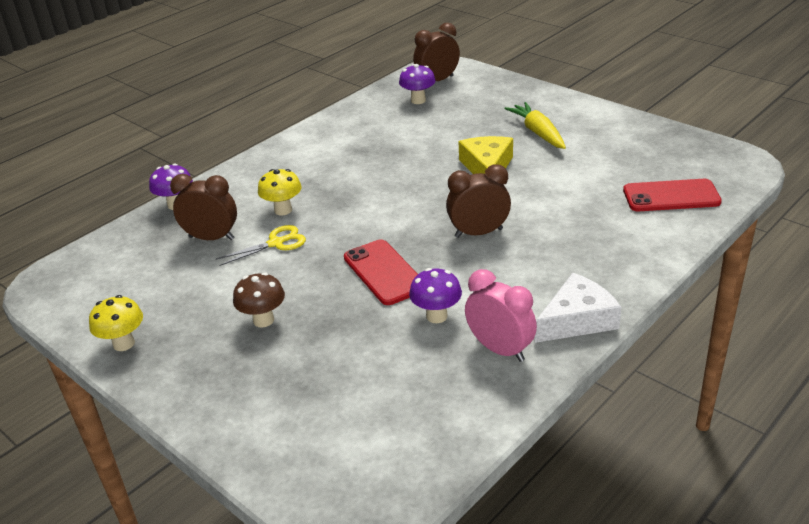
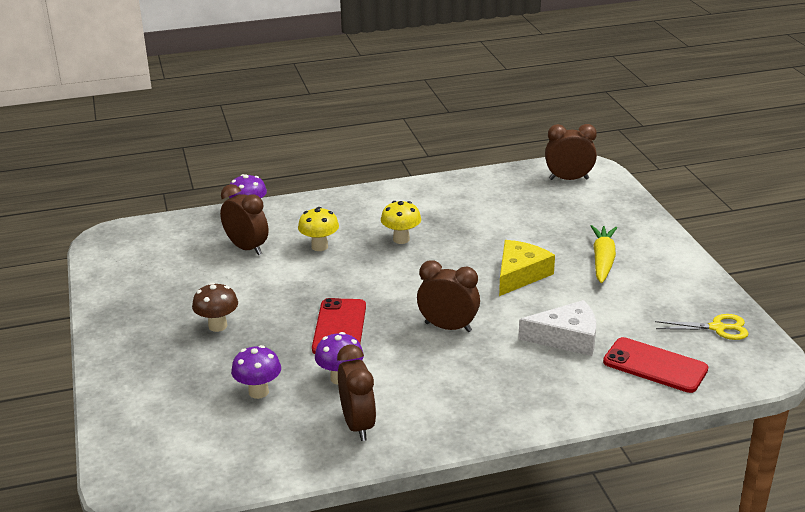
camera: 30 degrees right, 5 degrees down
yellow mushroom [89,295,143,351] -> yellow mushroom moved to [381,201,421,244]
yellow scissors [216,225,306,266] -> yellow scissors moved to [655,314,749,340]
purple mushroom [399,64,436,104] -> purple mushroom moved to [231,345,281,399]
pink clock [465,269,537,362] -> brown clock [337,345,376,441]
white cheese [535,273,622,343] -> white cheese moved to [518,300,596,356]

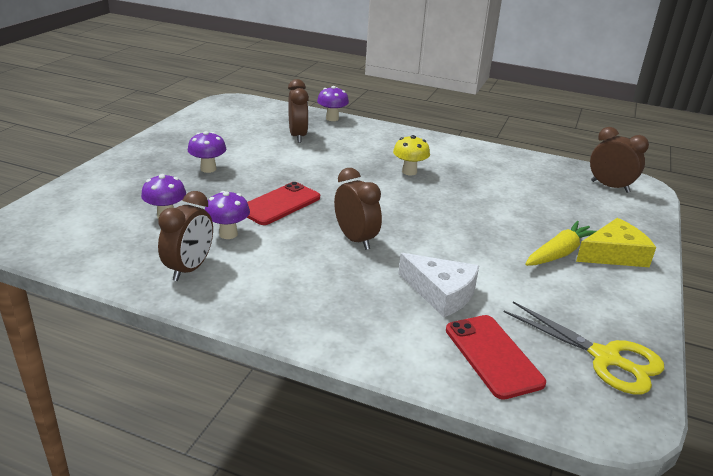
camera: 35 degrees right, 0 degrees up
brown mushroom [192,283,238,332] -> purple mushroom [188,131,226,173]
yellow mushroom [298,207,339,251] -> none
yellow cheese [499,240,555,296] -> yellow cheese moved to [576,218,656,267]
yellow scissors [655,314,749,340] -> yellow scissors [504,301,664,395], size x1.51

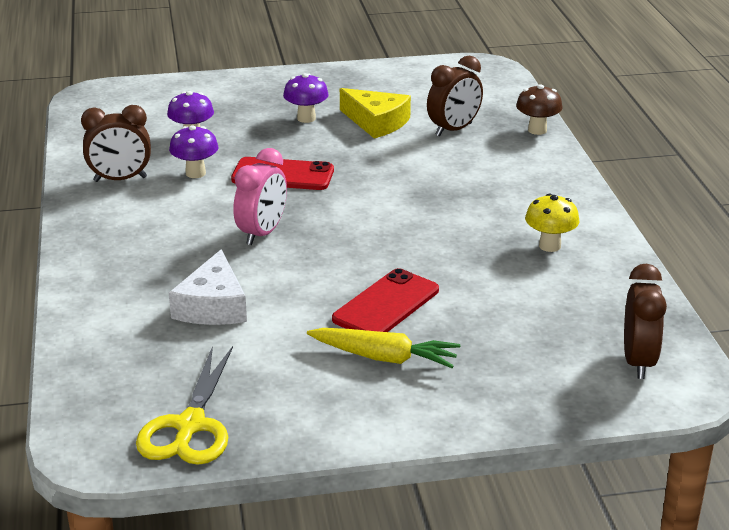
camera: 60 degrees right, 0 degrees up
purple mushroom [317,86,349,121] -> brown mushroom [516,85,562,135]
brown clock [334,168,382,250] -> pink clock [233,148,287,245]
yellow mushroom [393,135,430,175] -> yellow mushroom moved to [525,193,579,252]
red phone [446,315,546,400] -> red phone moved to [332,268,439,332]
yellow cheese [576,218,656,267] -> yellow cheese moved to [340,88,411,138]

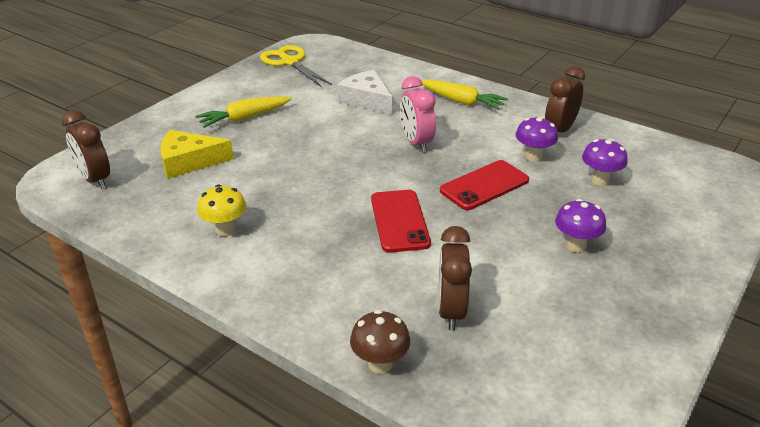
camera: 135 degrees right, 5 degrees up
red phone [332,268,439,332] -> red phone moved to [371,190,431,252]
yellow cheese [340,88,411,138] -> yellow cheese moved to [160,130,234,179]
none -> yellow carrot [421,79,508,110]

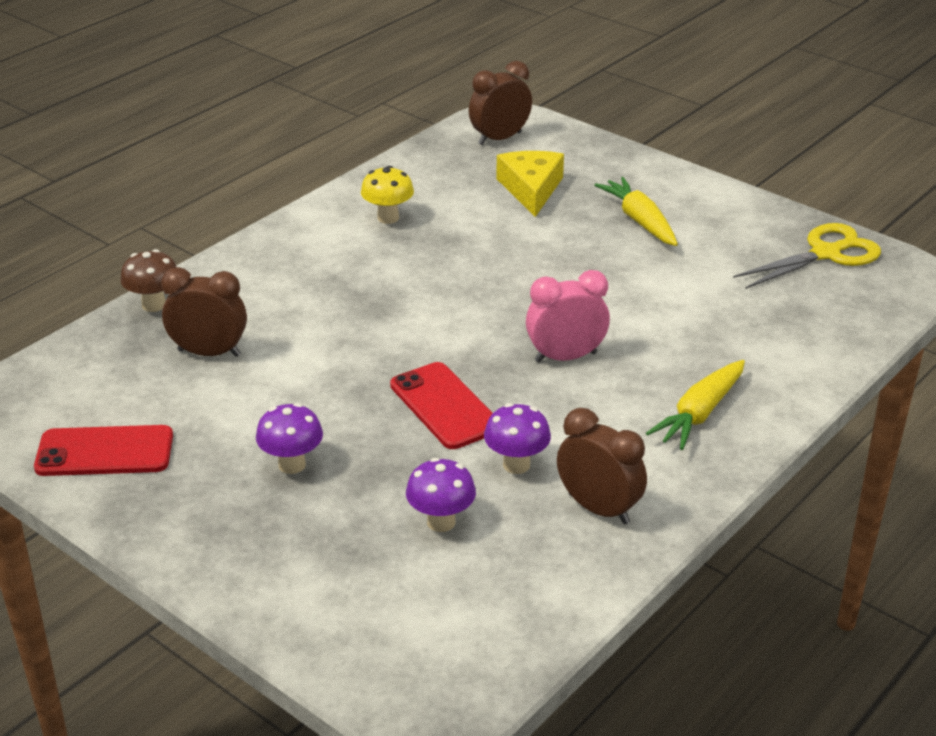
camera: 95 degrees right, 0 degrees up
white cheese [337,70,392,114] -> none
red phone [371,190,431,252] -> red phone moved to [34,425,173,476]

